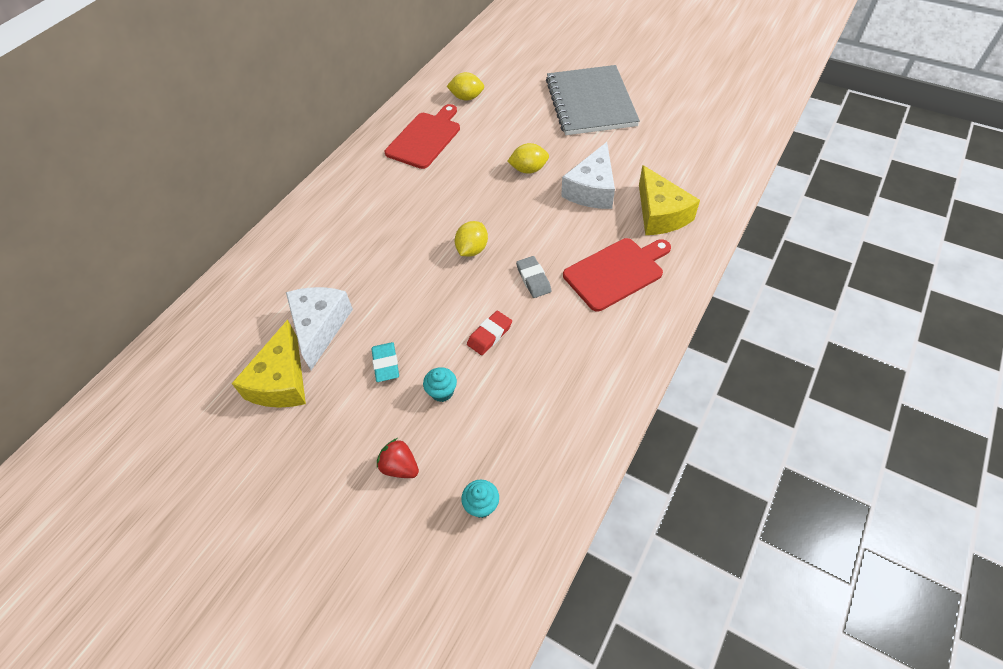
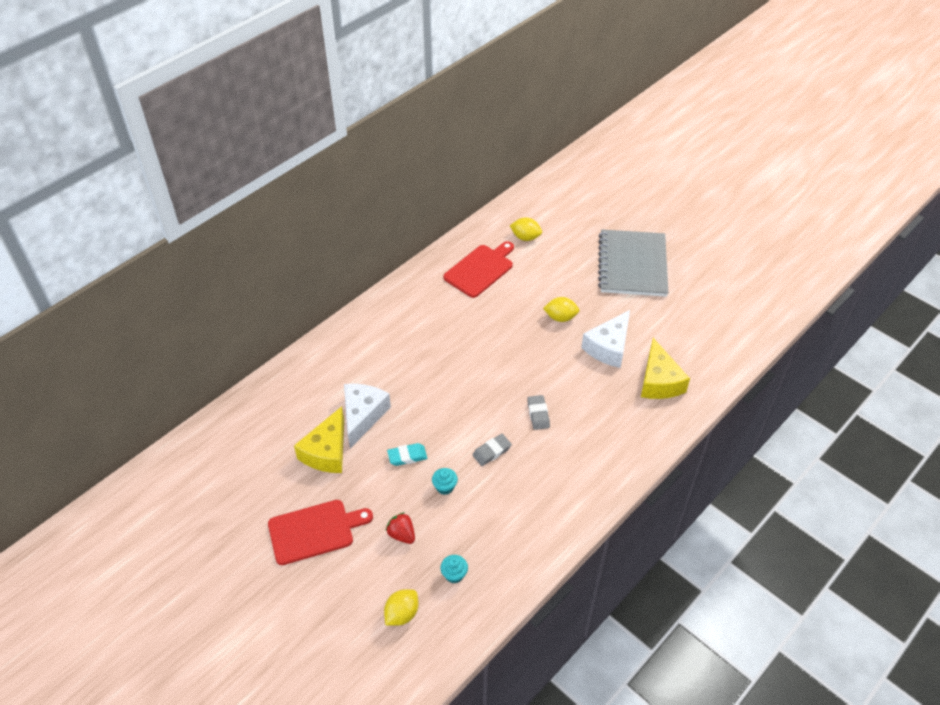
camera: 10 degrees right, 5 degrees down
turquoise eraser [372,342,399,382] -> turquoise eraser turned 75 degrees clockwise [387,443,427,466]
yellow lemon [455,221,488,257] -> yellow lemon moved to [384,589,418,626]
red eraser [467,311,512,355] -> grey eraser [472,434,512,466]
red cutting board [563,238,671,312] -> red cutting board moved to [268,500,373,565]

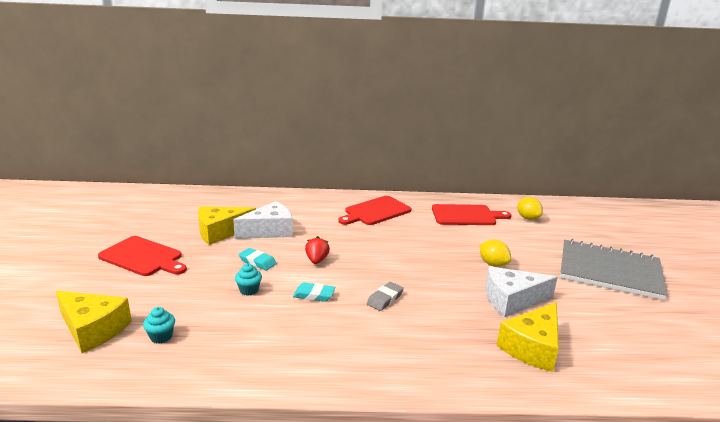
camera: 45 degrees right, 25 degrees down
yellow lemon [384,589,418,626] -> yellow cheese [56,291,132,353]
red strawberry [386,512,415,544] -> red strawberry moved to [305,236,330,264]
grey eraser [472,434,512,466] -> turquoise eraser [293,283,335,302]
grey notebook [598,229,668,297] -> grey notebook turned 60 degrees clockwise [560,239,668,300]
none -> red cutting board [338,196,412,225]

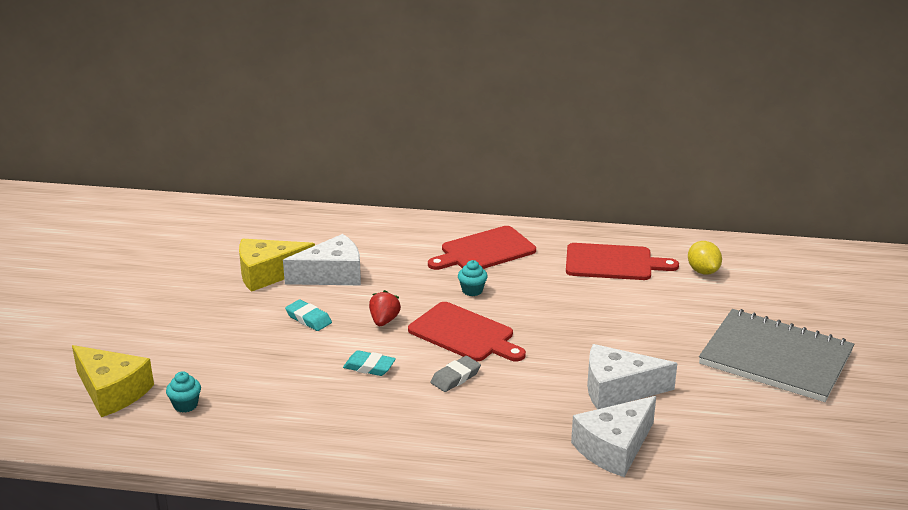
camera: 10 degrees right, 5 degrees up
red cutting board [98,236,187,276] -> red cutting board moved to [408,302,526,361]
turquoise cupcake [235,263,262,296] -> turquoise cupcake moved to [458,260,488,296]
yellow lemon [480,239,511,267] -> none
yellow cheese [497,302,559,372] -> white cheese [571,396,656,477]

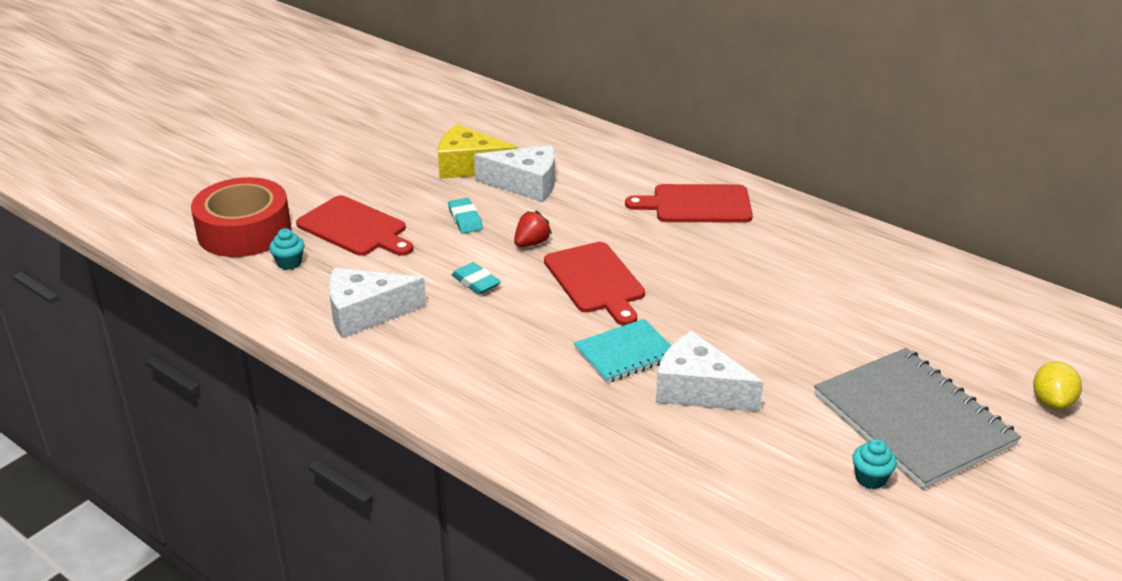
camera: 30 degrees right, 5 degrees up
yellow cheese [72,345,154,417] -> red tape [191,177,291,257]
grey eraser [430,356,481,392] -> none
turquoise cupcake [458,260,488,296] -> turquoise cupcake moved to [852,439,897,489]
red cutting board [566,243,679,280] -> red cutting board moved to [296,195,413,256]
white cheese [571,396,656,477] -> white cheese moved to [329,268,426,338]
yellow lemon [688,241,722,275] -> yellow lemon moved to [1033,361,1082,410]
none -> turquoise notebook [574,319,671,383]

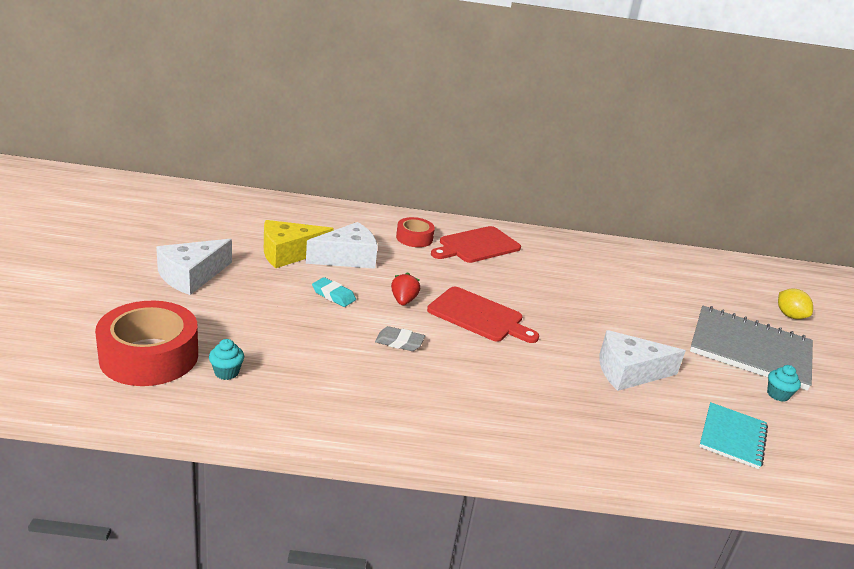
camera: 40 degrees left, 5 degrees down
red cutting board [296,195,413,256] -> none
white cheese [329,268,426,338] -> white cheese moved to [156,239,232,295]
turquoise eraser [452,262,501,295] -> grey eraser [375,326,425,351]
turquoise notebook [574,319,671,383] -> turquoise notebook moved to [699,402,768,469]
none -> red tape [396,217,435,247]

